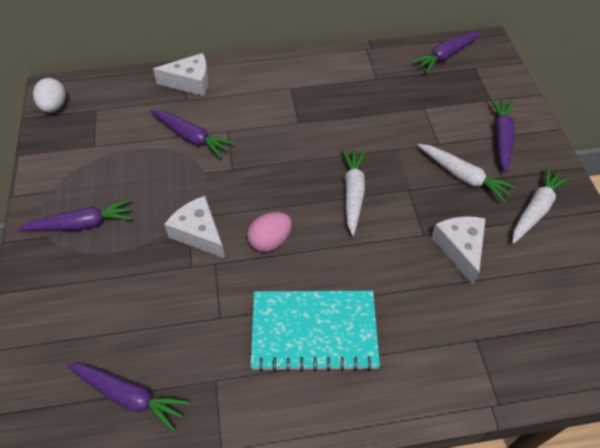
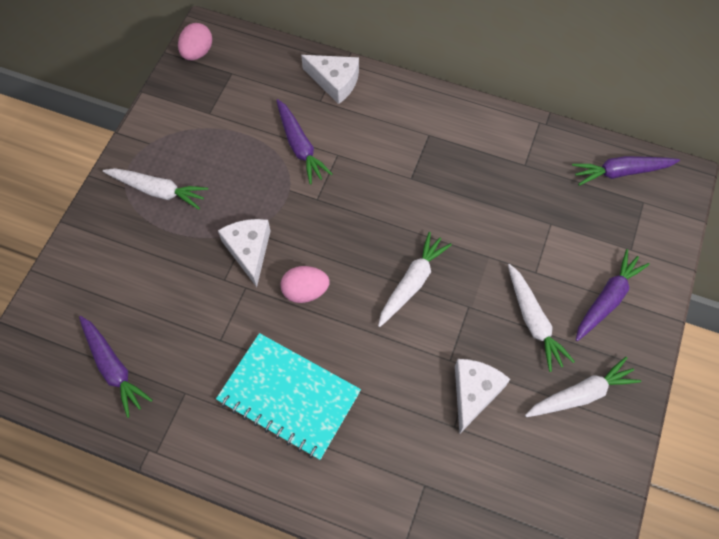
camera: 30 degrees right, 10 degrees up
purple carrot [17,199,133,231] -> white carrot [103,168,208,210]
white egg [33,78,66,113] -> pink egg [178,23,212,60]

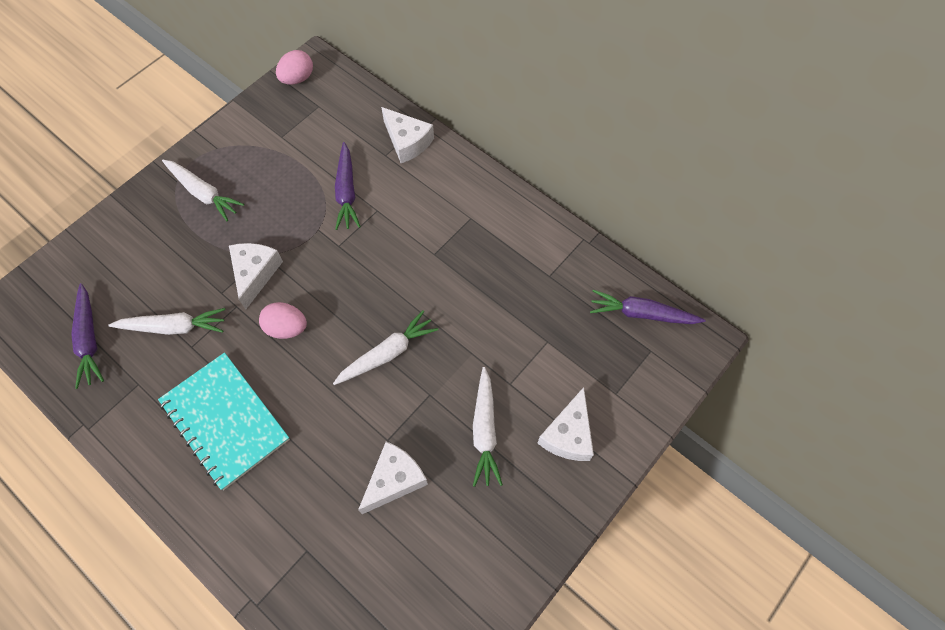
camera: 20 degrees right, 0 degrees up
white carrot [525,357,641,417] -> white carrot moved to [108,308,225,335]
purple carrot [576,249,650,341] -> white cheese [537,387,594,461]

